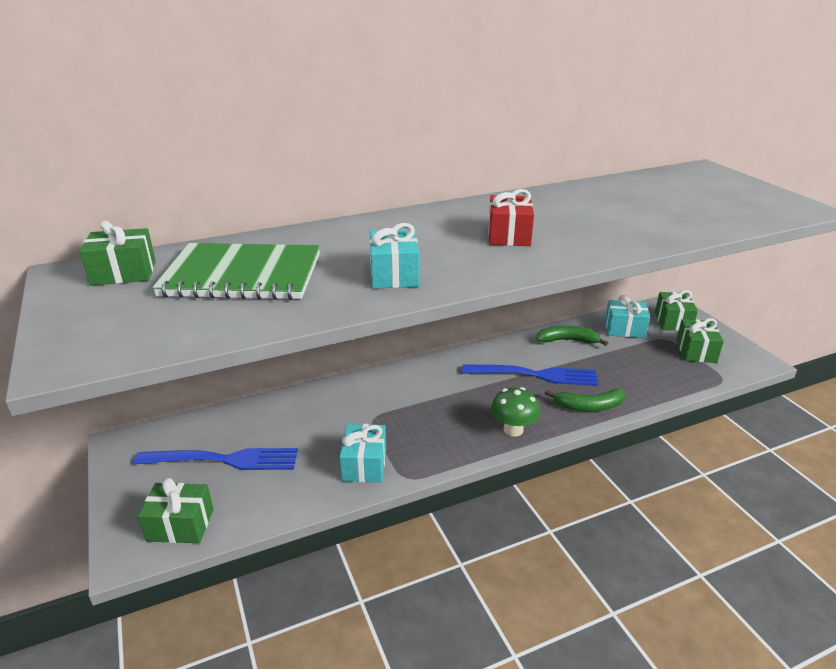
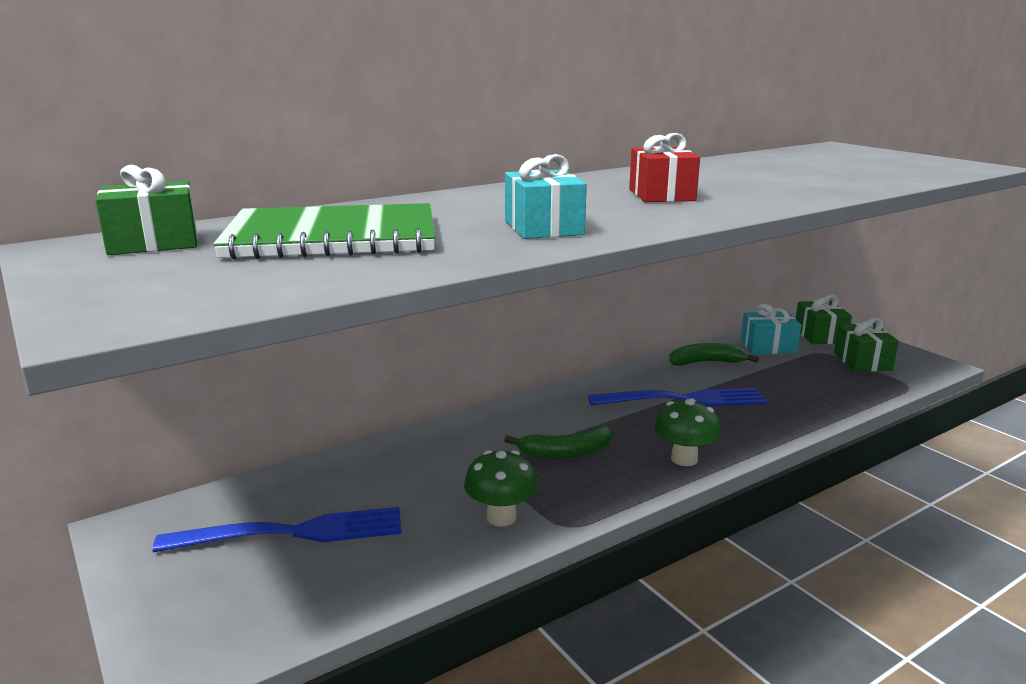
camera: 10 degrees left, 10 degrees down
green gift [138,478,213,543] -> none
turquoise gift [340,424,386,483] -> green mushroom [464,450,539,527]
green banana [545,389,625,411] -> green banana moved to [504,425,613,459]

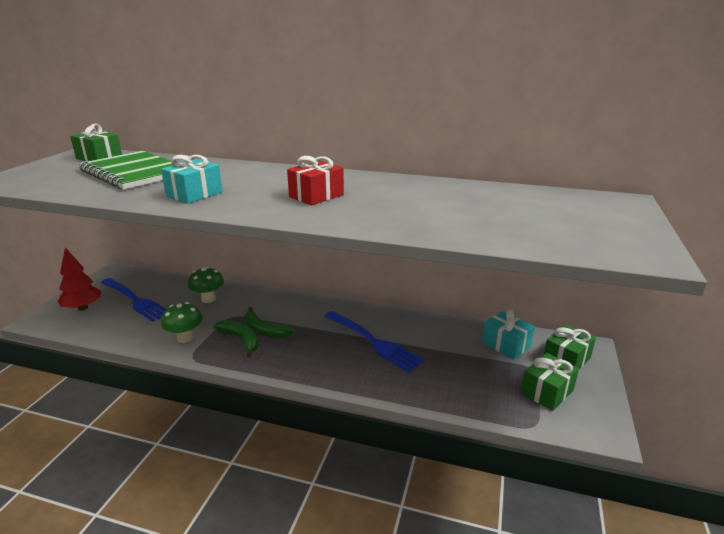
camera: 50 degrees right, 5 degrees up
green mushroom [654,398,721,466] -> green mushroom moved to [188,267,224,303]
green banana [669,343,759,366] -> green banana moved to [214,320,259,357]
none -> red tree [57,248,101,310]

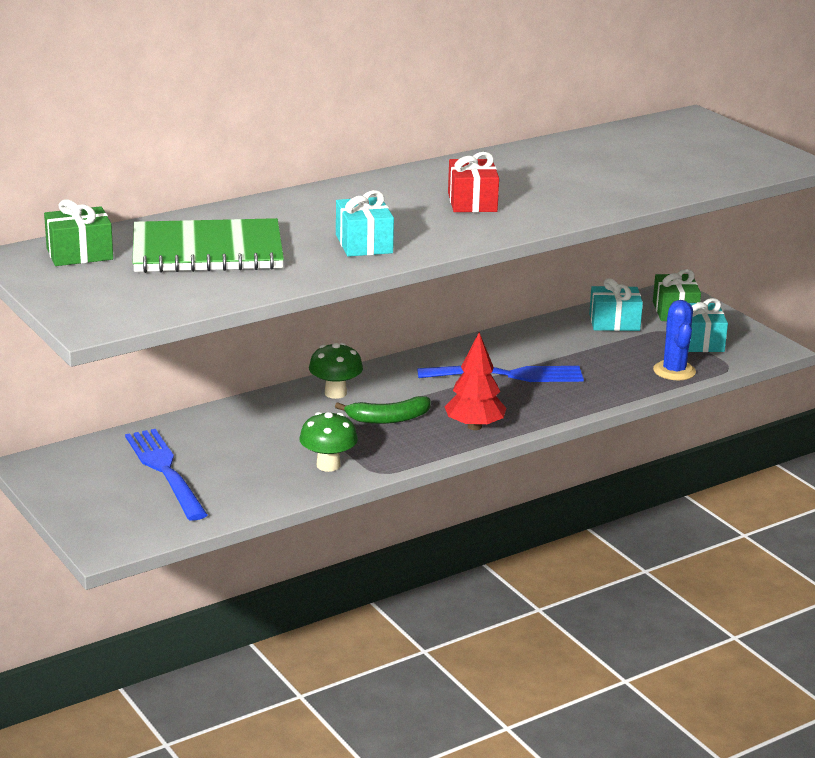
camera: 50 degrees left, 0 degrees up
red tree [57,248,101,310] -> red tree moved to [444,332,506,430]
blue fork [101,278,167,322] -> blue fork turned 105 degrees counterclockwise [125,429,208,521]
green mushroom [188,267,224,303] -> green mushroom moved to [309,343,363,399]
green banana [214,320,259,357] -> none
green gift [521,353,579,411] -> turquoise gift [688,298,728,352]
none -> blue cactus [653,300,696,380]

